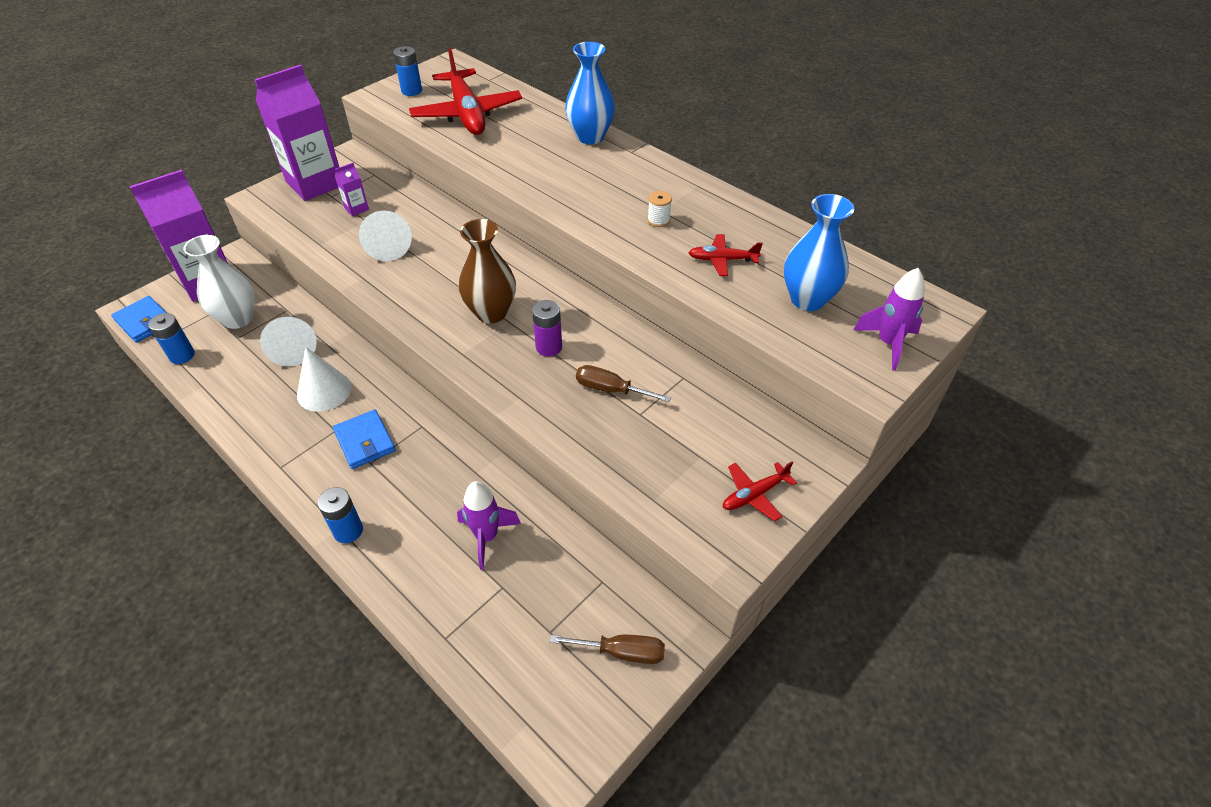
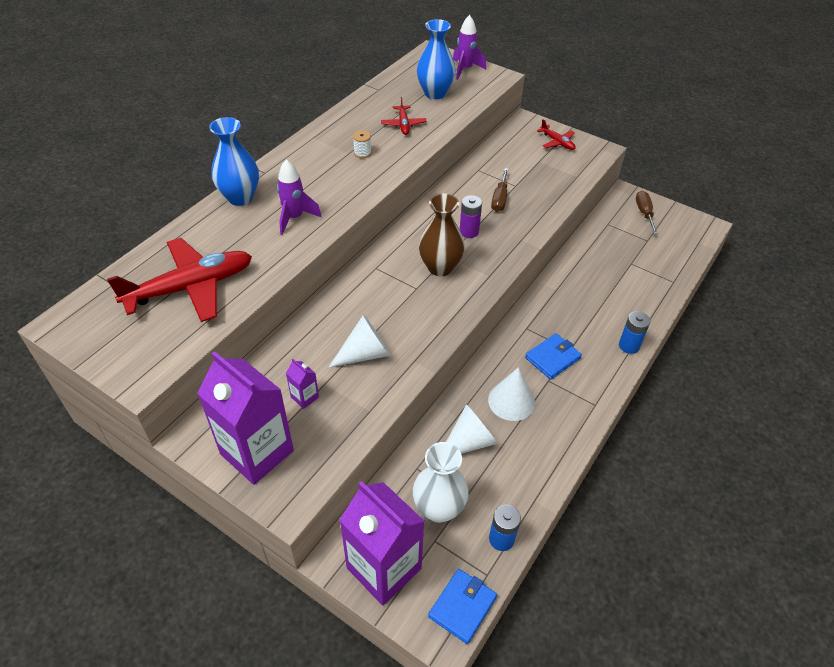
camera: 100 degrees left, 0 degrees up
blue battery [393,46,422,96] -> none
purple rocket [457,481,521,570] -> purple rocket moved to [277,159,322,235]

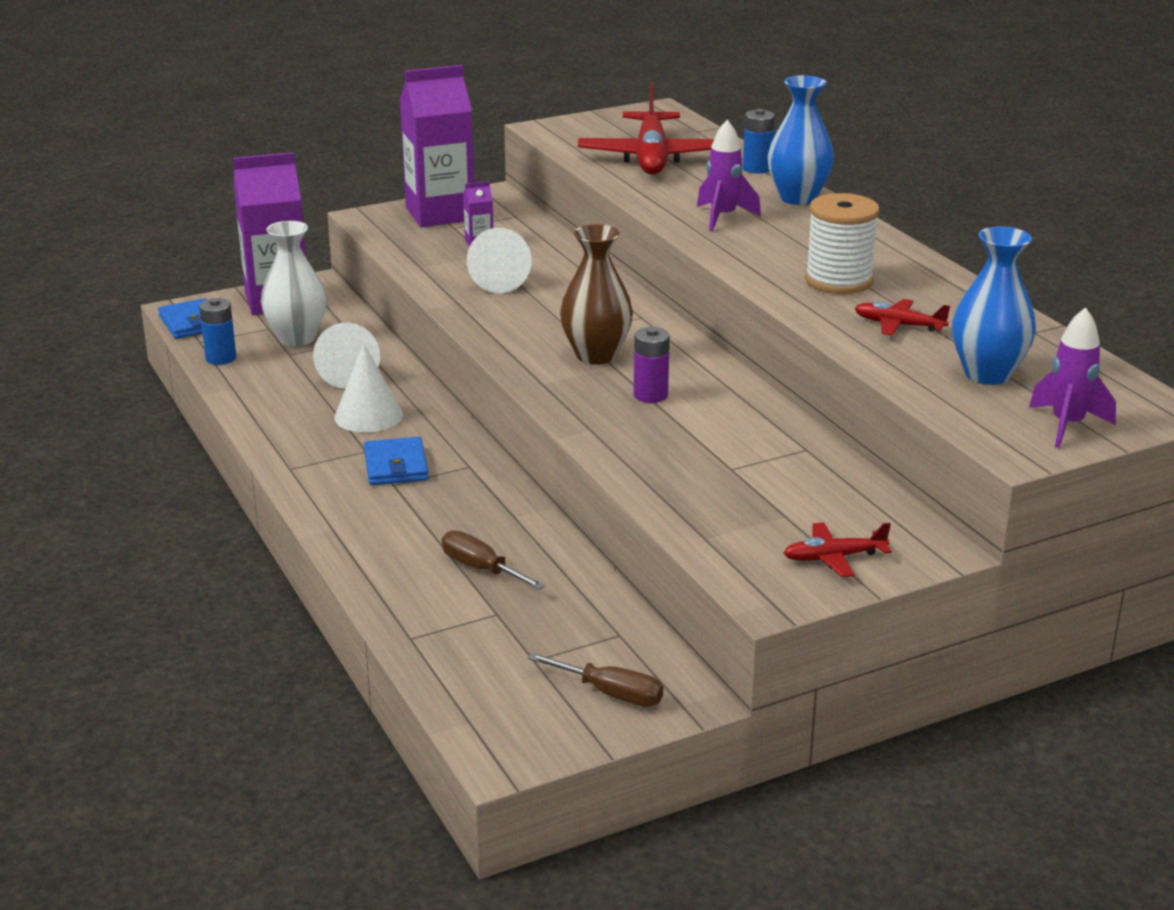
camera: 120 degrees right, 20 degrees down
white spool [353,130,372,158] -> white spool [805,193,880,294], size x2.23
brown screwdriver [491,168,508,212] -> brown screwdriver moved to [442,530,545,590]
blue battery [619,311,650,354] -> blue battery moved to [743,109,775,173]

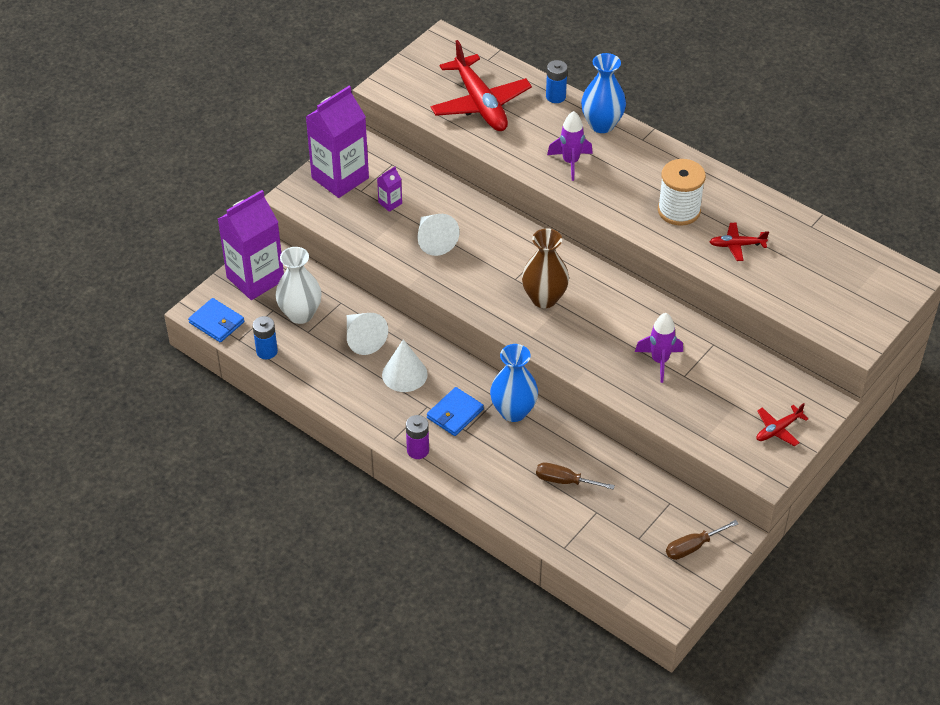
camera: 25 degrees left, 20 degrees up
blue wallet [364,437,429,485] -> blue wallet turned 75 degrees clockwise [427,387,484,436]
brown screwdriver [527,653,663,707] -> brown screwdriver turned 150 degrees clockwise [666,520,739,560]
purple battery [633,327,670,403] -> purple battery moved to [406,415,429,459]
blue vase [952,227,1036,385] -> blue vase moved to [490,344,538,422]
purple rocket [1029,307,1116,448] -> purple rocket moved to [635,313,683,383]

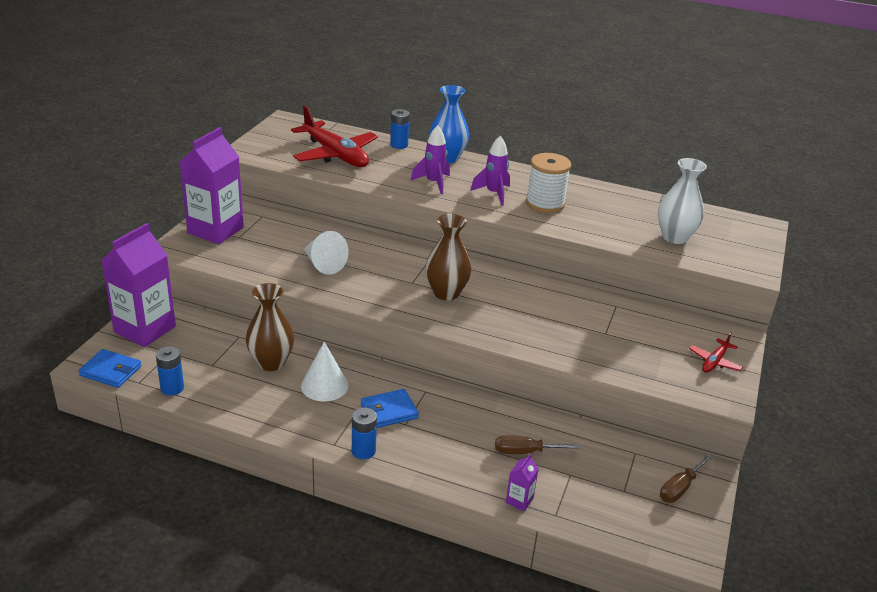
camera: 20 degrees left, 15 degrees down
white vase [275,247,322,324] -> white vase moved to [658,158,707,244]
white cone [347,313,388,355] -> brown vase [246,283,294,371]
purple carton [377,167,402,212] -> purple carton moved to [506,454,539,511]
purple battery [406,415,429,459] -> blue battery [352,408,377,459]
blue wallet [427,387,484,436] -> blue wallet turned 45 degrees clockwise [361,389,419,428]
blue vase [490,344,538,422] -> none
purple rocket [635,313,683,383] -> purple rocket moved to [471,136,510,206]
red plane [709,223,769,261] -> none

